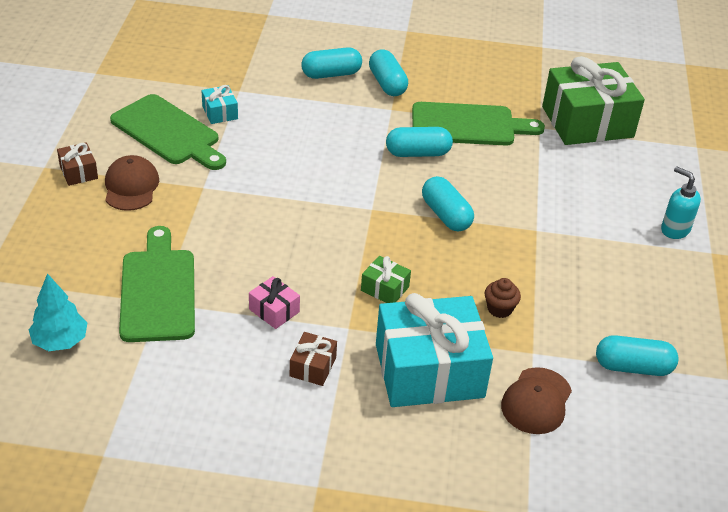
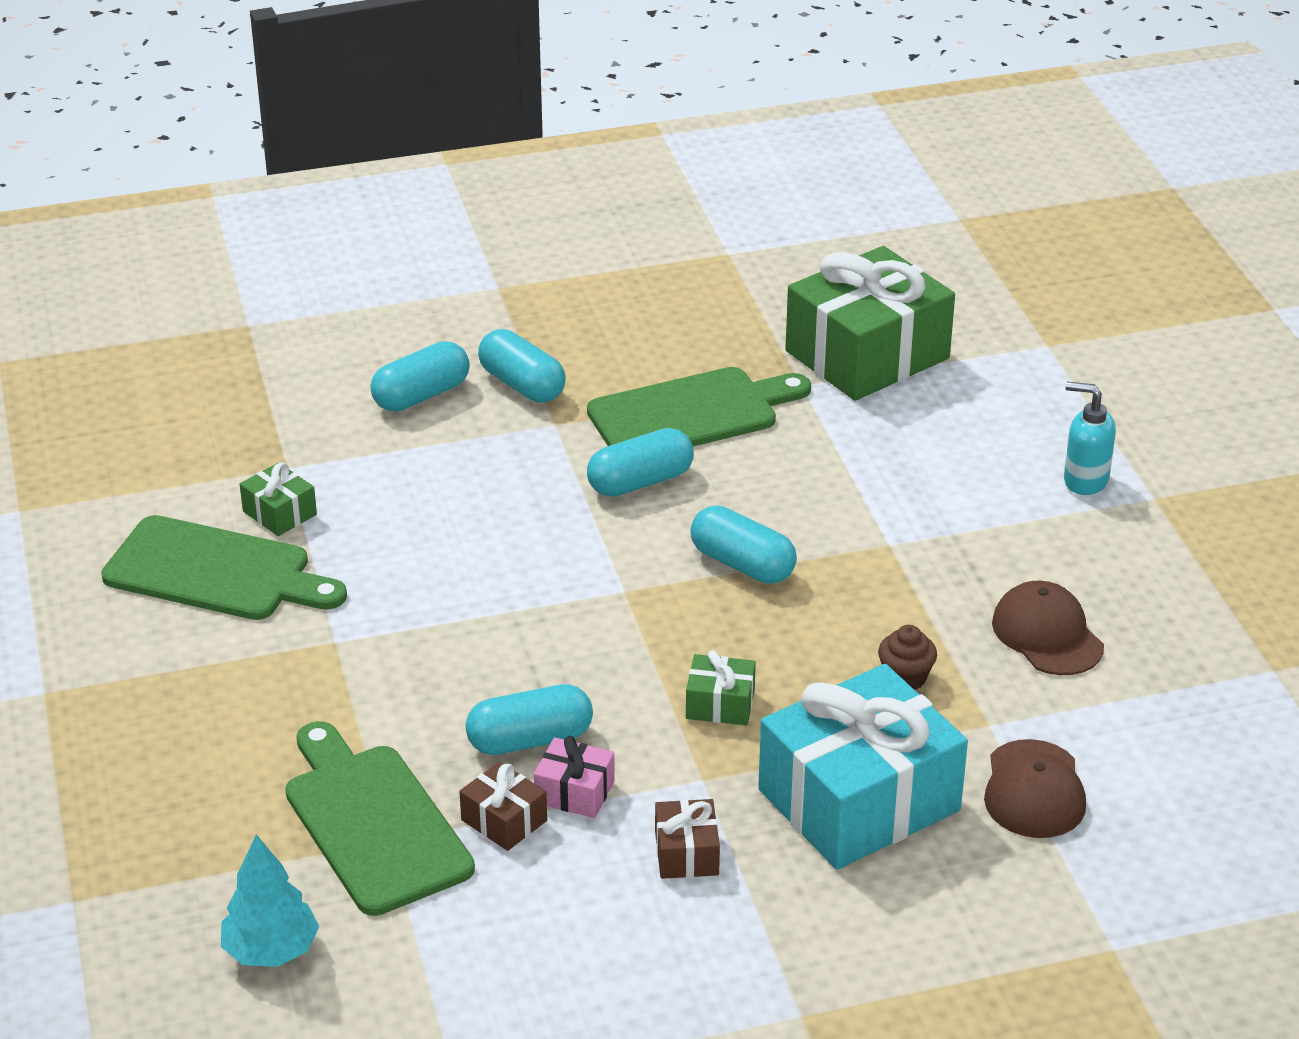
camera: 20 degrees left, 5 degrees down
brown gift [57,142,98,186] -> brown gift moved to [459,761,547,851]
brown cap [105,155,159,211] -> brown cap moved to [992,581,1104,675]
turquoise gift [201,85,238,124] -> green gift [240,462,317,536]
turquoise capsule [596,335,679,376] -> turquoise capsule moved to [465,684,593,755]

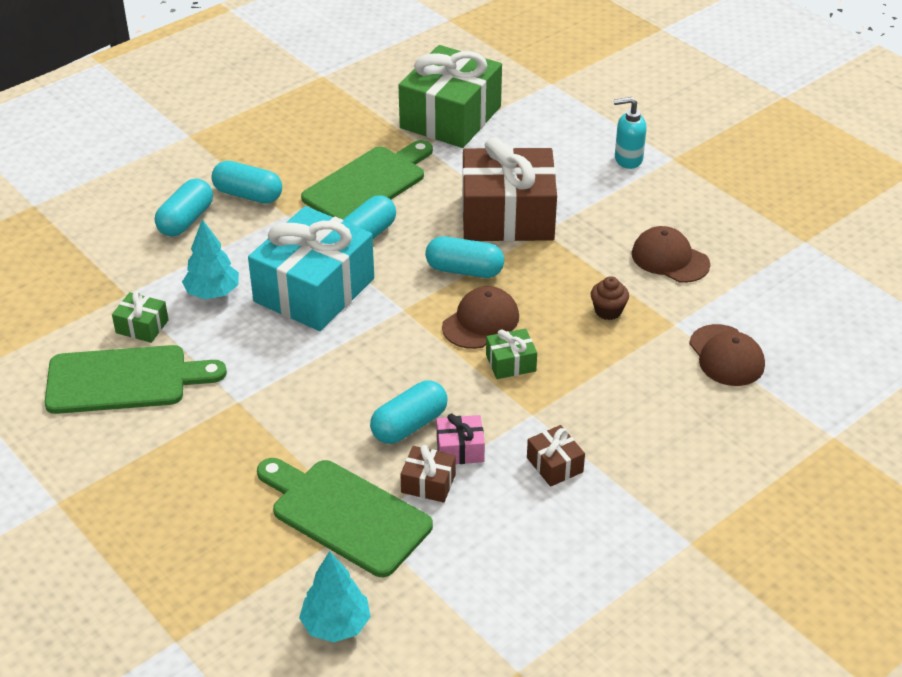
camera: 25 degrees left, 5 degrees up
turquoise gift [758,664,968,870] -> turquoise gift moved to [248,206,374,331]
none -> turquoise tree [182,219,239,299]
none -> brown cap [442,286,519,349]
none -> brown gift [462,138,557,241]

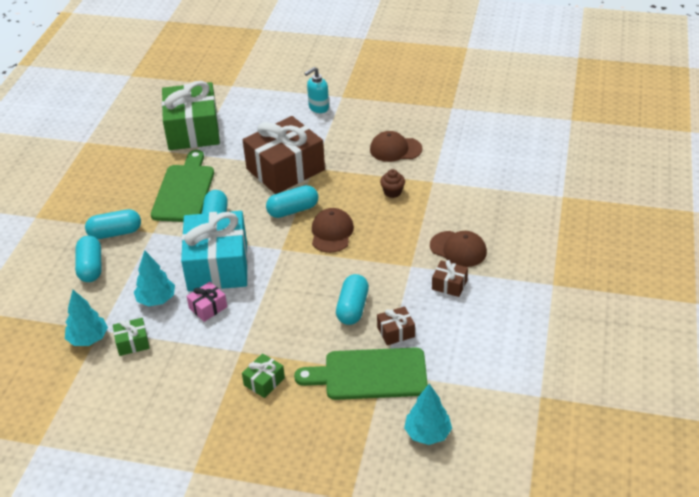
camera: 35 degrees left, 0 degrees up
green cutting board [45,345,227,414] -> none
pink gift [436,414,485,464] -> pink gift moved to [187,282,227,322]
green gift [486,328,537,379] -> green gift moved to [242,353,285,398]
brown cap [689,324,765,386] -> brown cap moved to [430,231,487,267]
none -> turquoise tree [65,290,108,346]

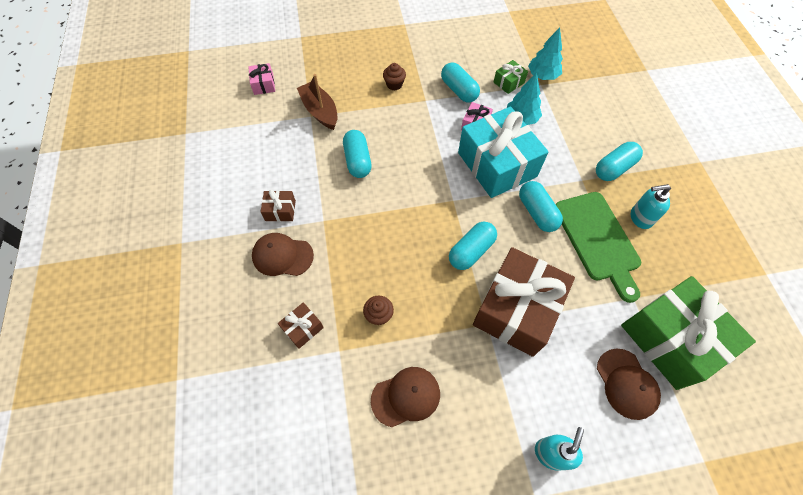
camera: 155 degrees right, 20 degrees up
turquoise capsule [75,236,102,282] -> turquoise capsule moved to [441,62,480,103]
green gift [242,353,285,398] -> brown cupcake [383,63,406,91]
green cutting board [294,347,428,400] -> brown boat [297,74,337,130]
brown cap [312,208,354,253] -> brown cap moved to [597,349,661,420]
brown gift [377,306,415,345] -> brown gift moved to [278,303,324,349]
turquoise tree [404,384,452,445] -> pink gift [248,63,275,95]
none -> turquoise soap dispenser [631,184,671,229]

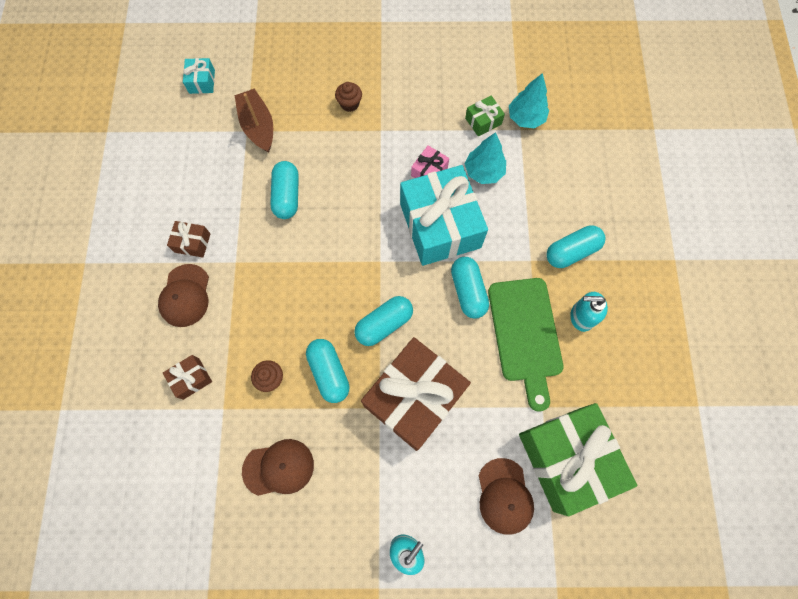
camera: 10 degrees right, 10 degrees up
pink gift [248,63,275,95] -> turquoise gift [183,58,215,94]
brown cap [252,233,314,276] -> brown cap turned 105 degrees counterclockwise [158,264,209,327]
turquoise capsule [441,62,480,103] -> turquoise capsule moved to [306,339,350,403]

